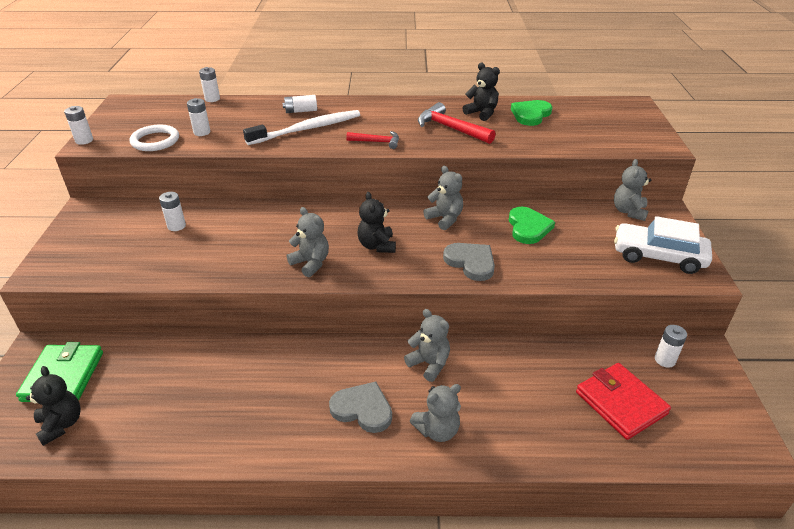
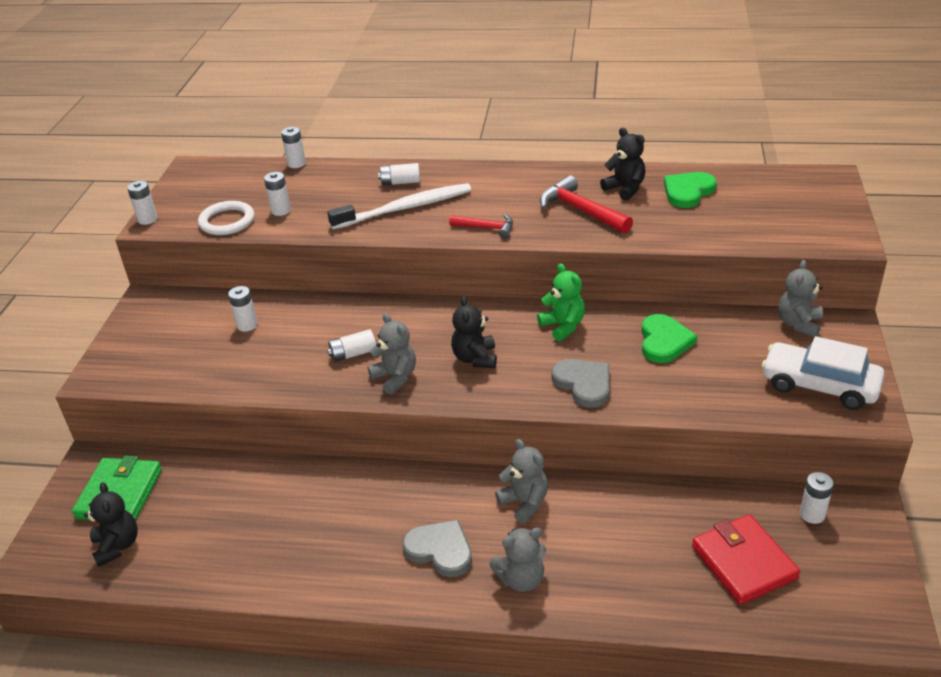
camera: 10 degrees right, 0 degrees up
grey teddy bear [423,166,463,230] -> green teddy bear [537,263,585,341]
none -> white battery [327,329,376,362]

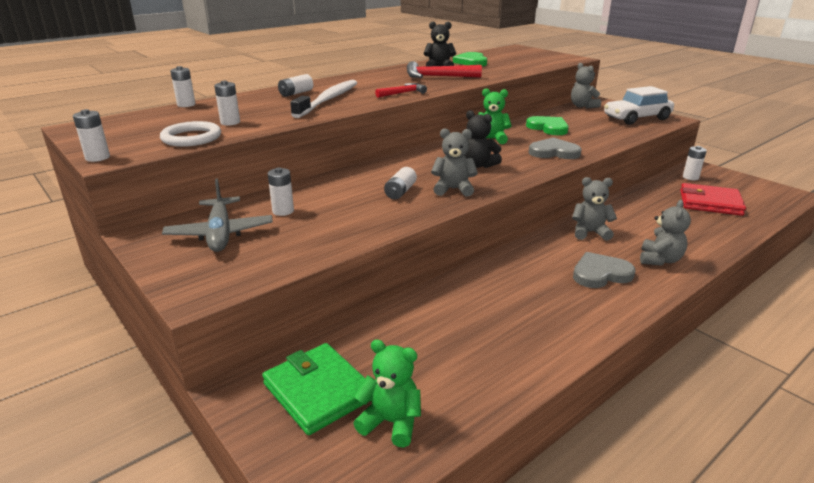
camera: 50 degrees left, 10 degrees down
black teddy bear [84,482,138,567] -> green teddy bear [353,339,421,447]
none -> grey plane [162,178,273,252]

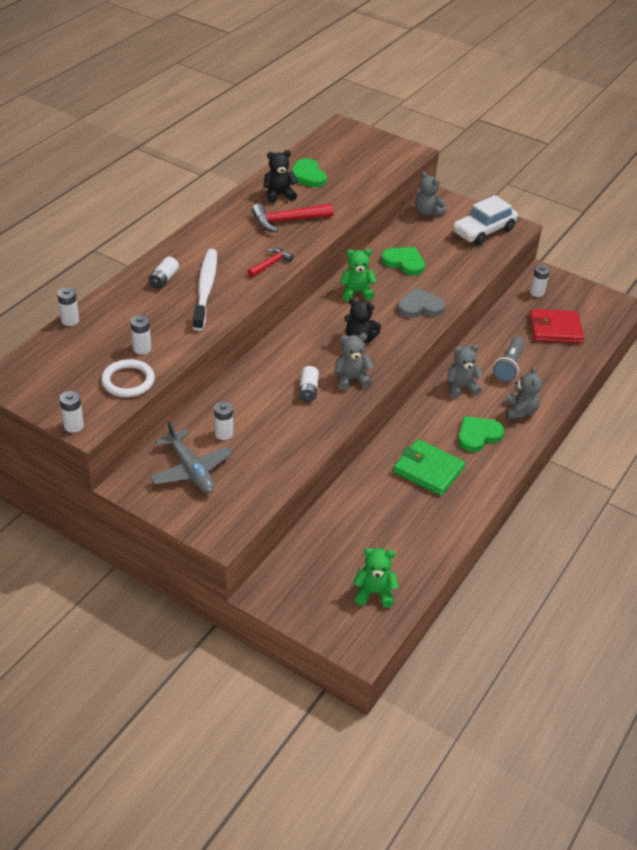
camera: 20 degrees left, 15 degrees up
green wallet [262,343,371,435] -> green wallet moved to [393,439,465,496]
grey heart [573,252,635,288] -> green heart [458,416,504,452]
none -> grey flashlight [493,336,525,382]

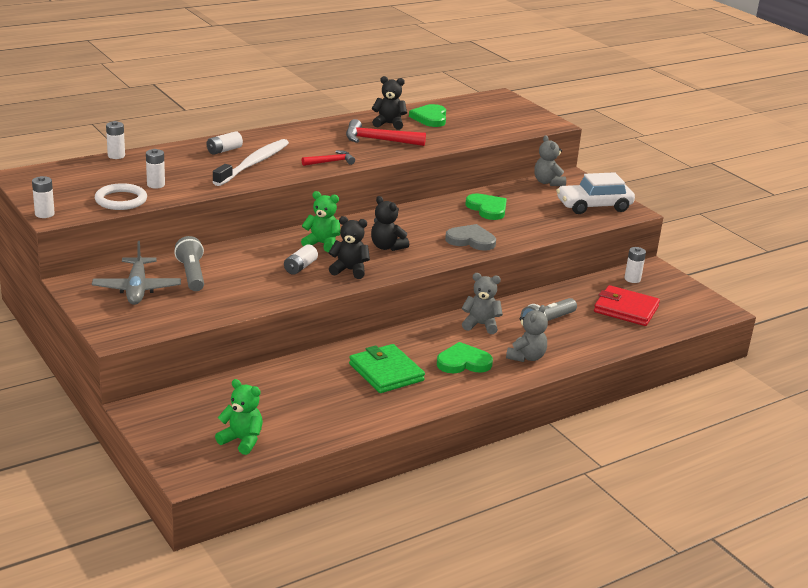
camera: 25 degrees right, 15 degrees down
white battery [214,401,233,440] -> grey flashlight [174,236,204,291]
grey teddy bear [334,333,374,390] -> black teddy bear [329,216,370,279]
green teddy bear [340,249,377,301] -> green teddy bear moved to [301,191,340,252]

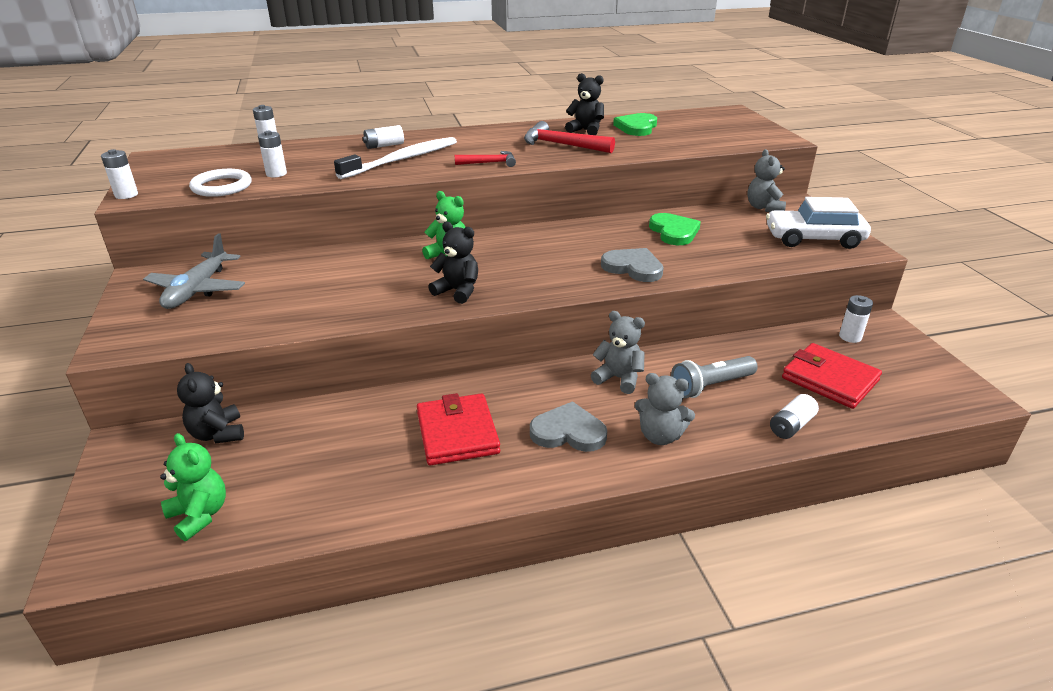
camera: 20 degrees right, 5 degrees up
grey flashlight [174,236,204,291] -> none
white battery [284,244,318,275] -> white battery moved to [770,394,819,439]
green wallet [349,344,425,393] -> red wallet [417,393,500,465]
black teddy bear [371,196,409,251] -> black teddy bear moved to [177,363,244,444]
green heart [437,342,493,373] -> grey heart [530,401,607,452]
grey teddy bear [506,305,548,362] -> grey teddy bear turned 60 degrees clockwise [635,373,695,445]

